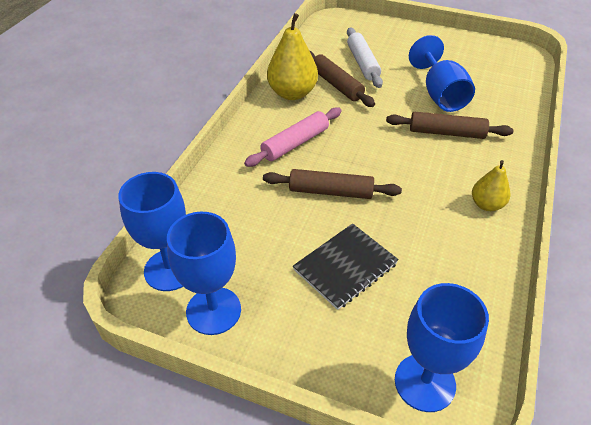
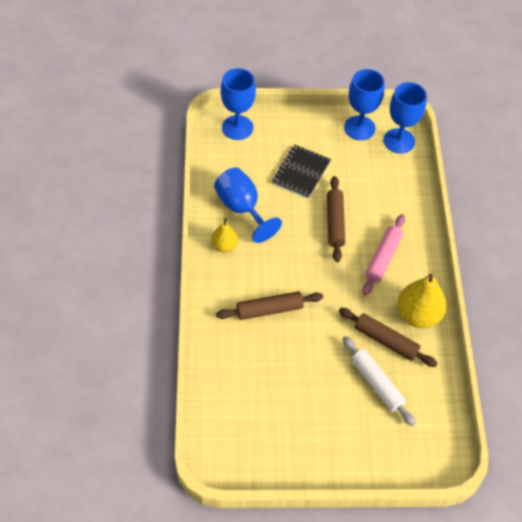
camera: 155 degrees right, 10 degrees up
brown rolling pin [263,169,402,199] -> brown rolling pin turned 75 degrees counterclockwise [327,176,345,262]
blue goblet [409,35,475,112] -> blue goblet moved to [214,167,282,243]

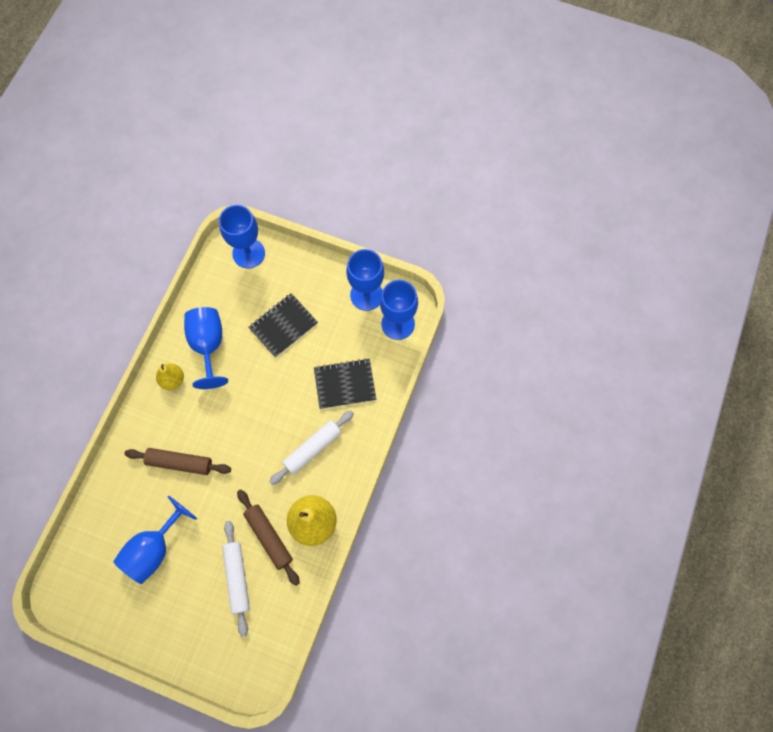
camera: 25 degrees right, 15 degrees up
brown rolling pin [327,176,345,262] -> none
pink rolling pin [362,214,405,295] -> white rolling pin [269,411,354,485]
none -> blue goblet [113,496,197,584]
none -> black notebook [314,358,376,409]

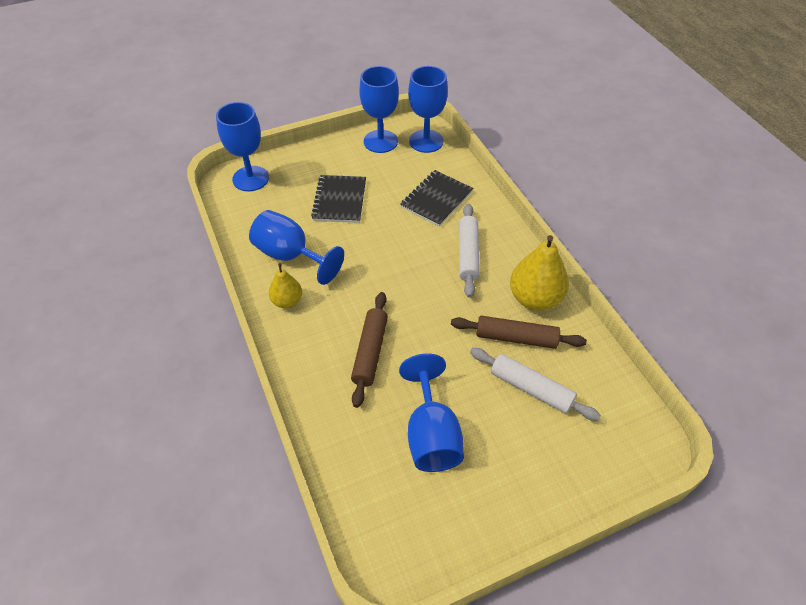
camera: 45 degrees left, 20 degrees down
brown rolling pin [124,448,231,475] -> brown rolling pin turned 45 degrees counterclockwise [351,292,388,408]

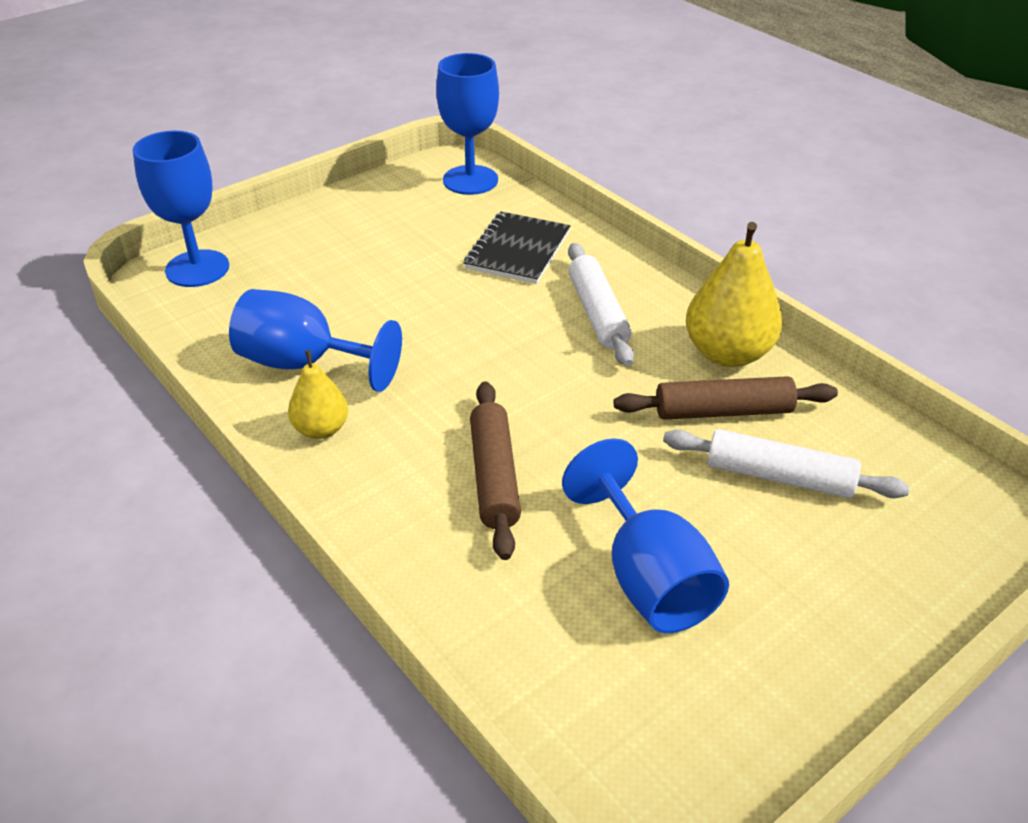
camera: 15 degrees left, 10 degrees down
black notebook [311,175,366,223] -> none
blue goblet [359,66,399,153] -> none

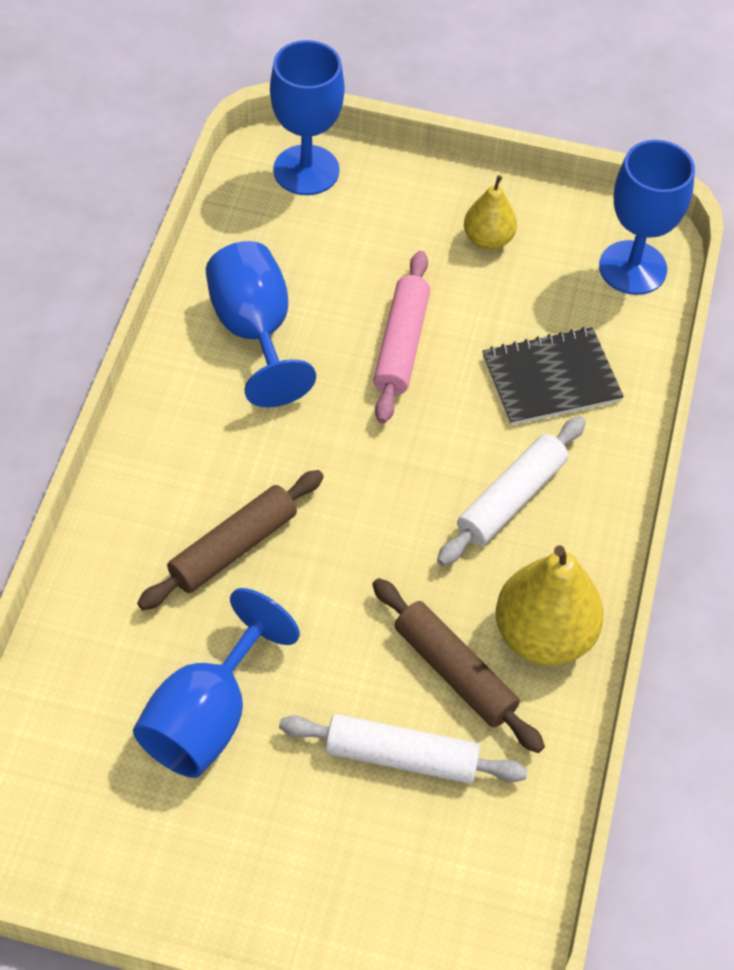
camera: 50 degrees right, 15 degrees up
yellow pear [288,350,348,439] -> yellow pear moved to [464,175,517,250]
white rolling pin [663,429,909,498] -> white rolling pin turned 60 degrees counterclockwise [279,714,528,784]
none -> pink rolling pin [373,251,430,424]

